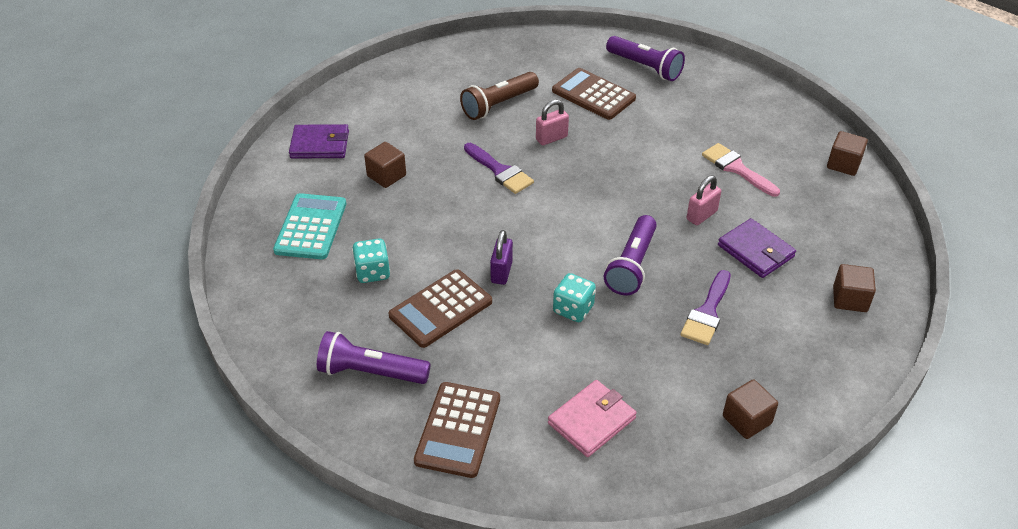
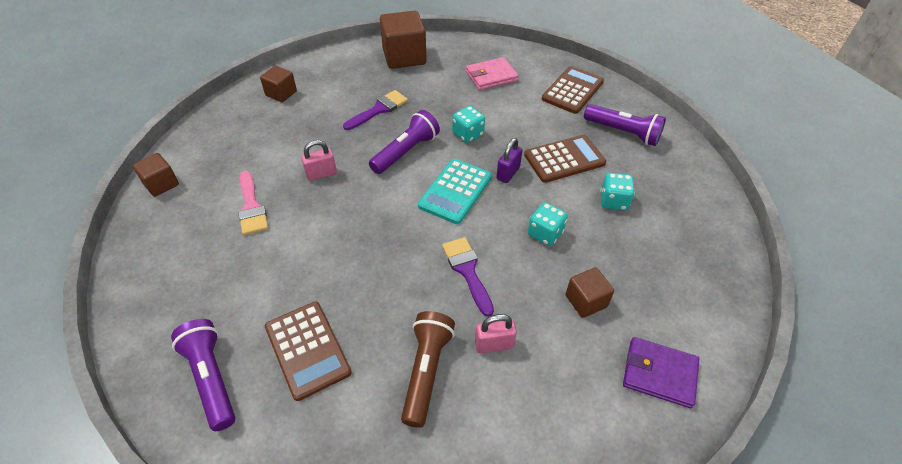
camera: 160 degrees left, 5 degrees up
turquoise calculator [273,193,346,260] -> turquoise calculator moved to [418,159,492,224]
brown flashlight [460,72,539,120] -> brown flashlight turned 60 degrees counterclockwise [401,311,455,428]
pink padlock [536,99,569,145] -> pink padlock moved to [475,314,517,353]
purple wallet [718,218,796,278] -> none
brown cube [723,379,778,439] -> brown cube [380,11,427,69], size x1.78
none -> turquoise dice [528,202,568,246]

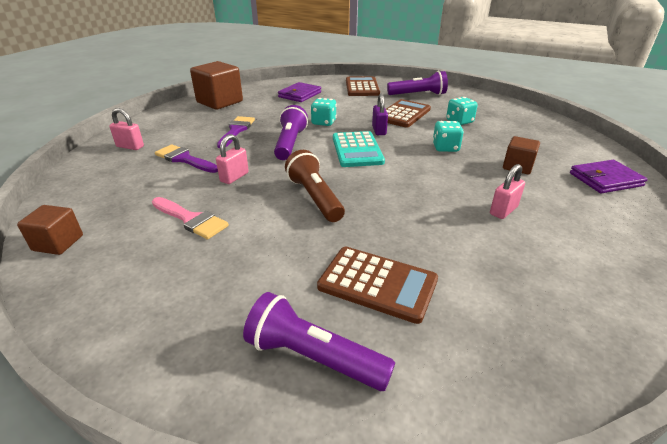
camera: 35 degrees left, 15 degrees down
brown cube [260,66,297,102] -> pink padlock [109,108,144,150]
brown flashlight [401,311,455,428] -> brown flashlight moved to [285,150,345,222]
purple brush [442,237,494,317] -> purple brush moved to [155,144,218,173]
pink wallet [466,57,519,90] -> purple wallet [278,82,321,102]

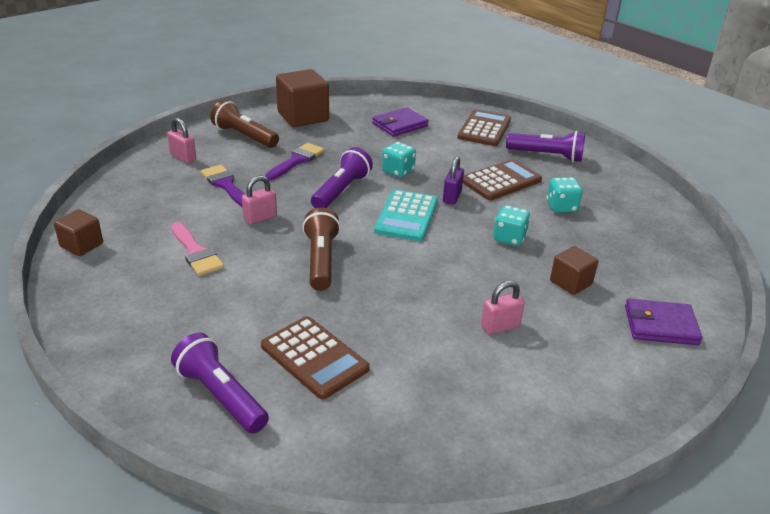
camera: 20 degrees right, 0 degrees up
none -> brown flashlight [211,100,279,148]

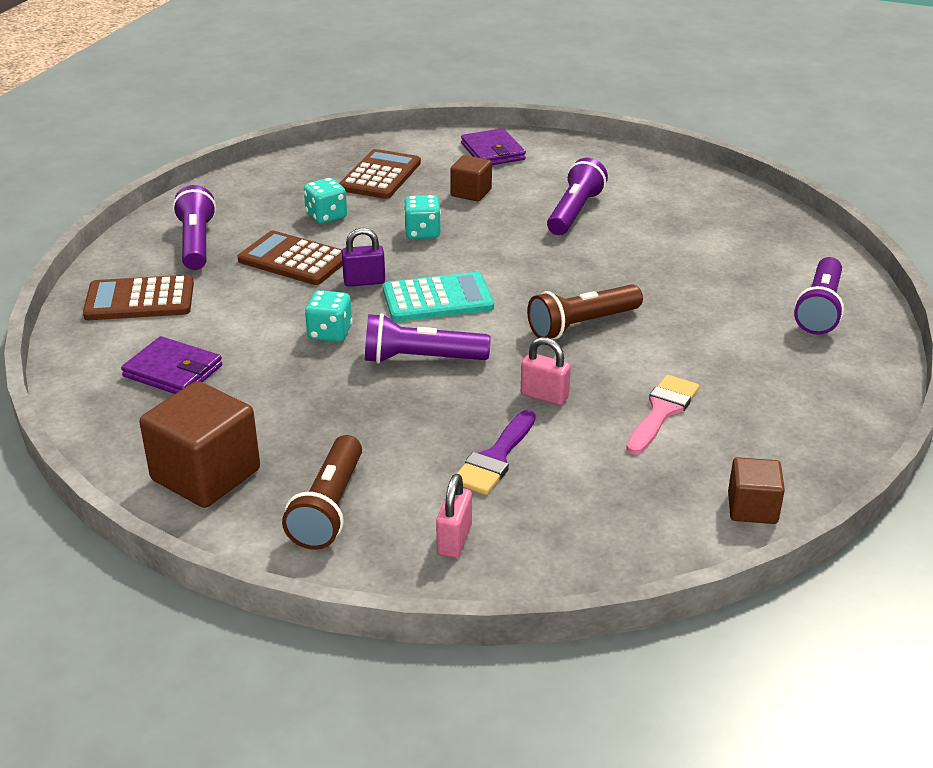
camera: 115 degrees left, 0 degrees up
brown calculator [261,316,370,400] -> brown calculator moved to [339,149,421,199]
purple brush [265,143,324,180] -> none
pink padlock [481,281,525,335] -> purple flashlight [547,158,608,235]

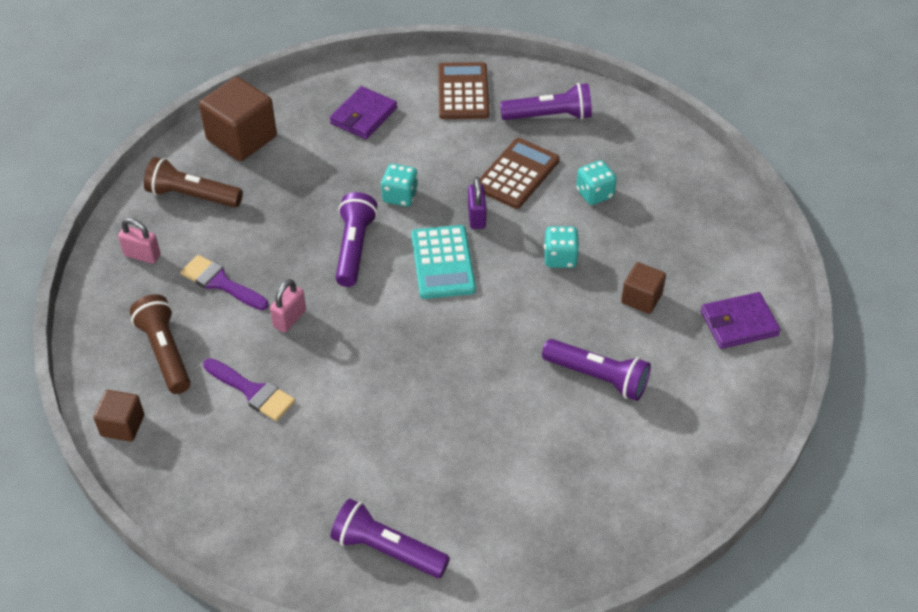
camera: 95 degrees right, 15 degrees up
brown calculator [339,149,421,199] -> none
brown flashlight [527,284,643,340] -> brown flashlight moved to [130,294,191,394]
pink brush [626,375,699,455] -> purple brush [203,358,295,421]

